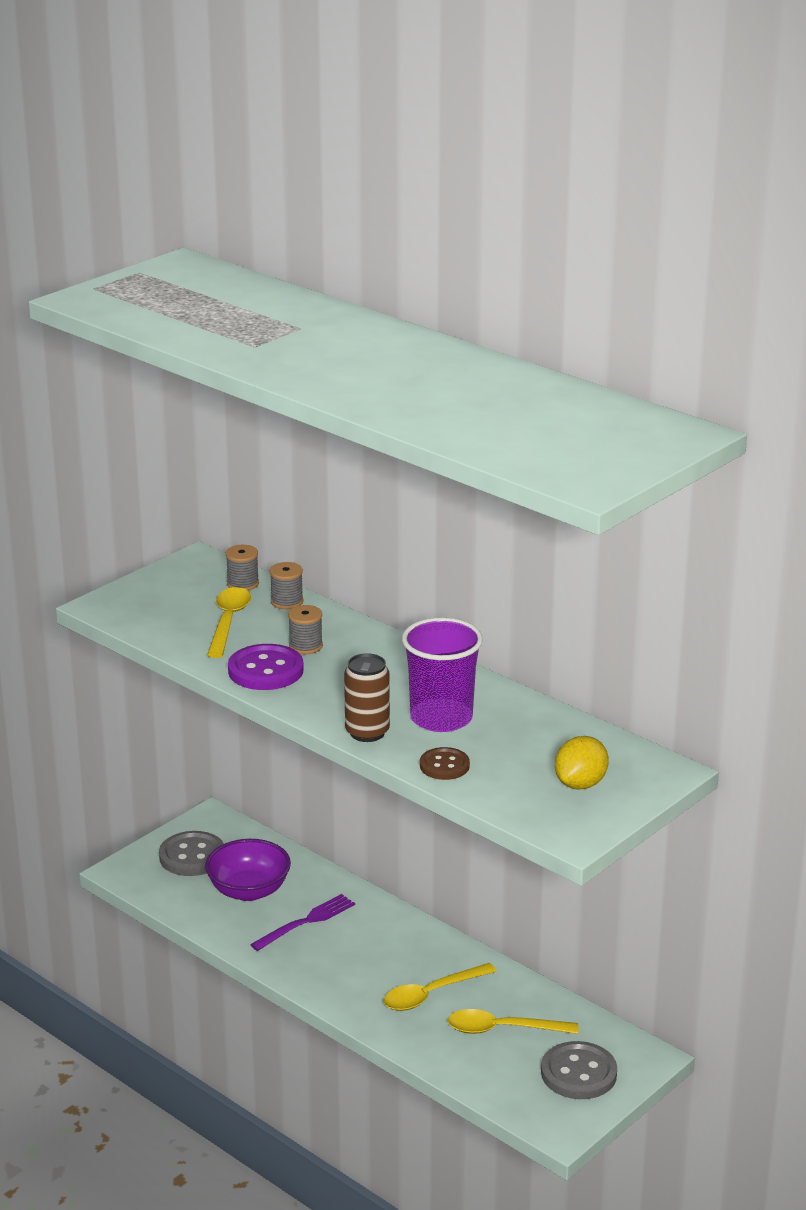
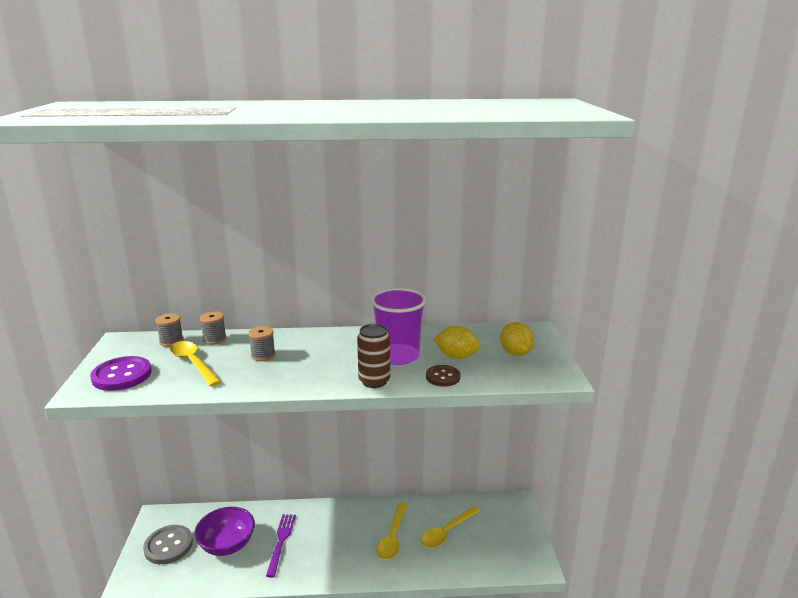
camera: 45 degrees left, 5 degrees down
purple button [228,644,304,690] -> purple button moved to [90,356,152,391]
grey button [541,1041,617,1099] -> none
none -> yellow lemon [434,326,480,359]

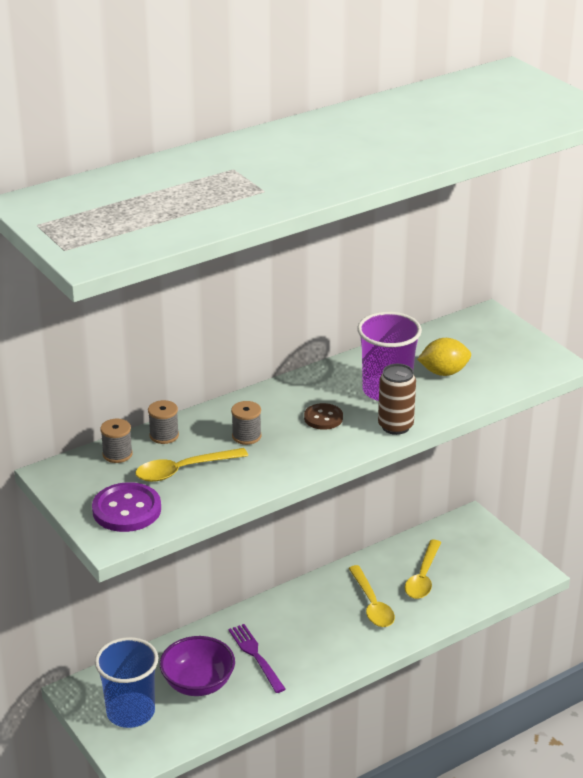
camera: 30 degrees left, 10 degrees up
grey button [143,525,193,564] -> blue cup [95,637,159,728]
yellow spoon [170,341,221,386] -> yellow spoon turned 45 degrees counterclockwise [135,448,248,482]
brown button [426,365,460,387] -> brown button moved to [304,403,343,430]
yellow lemon [500,322,534,356] -> none

